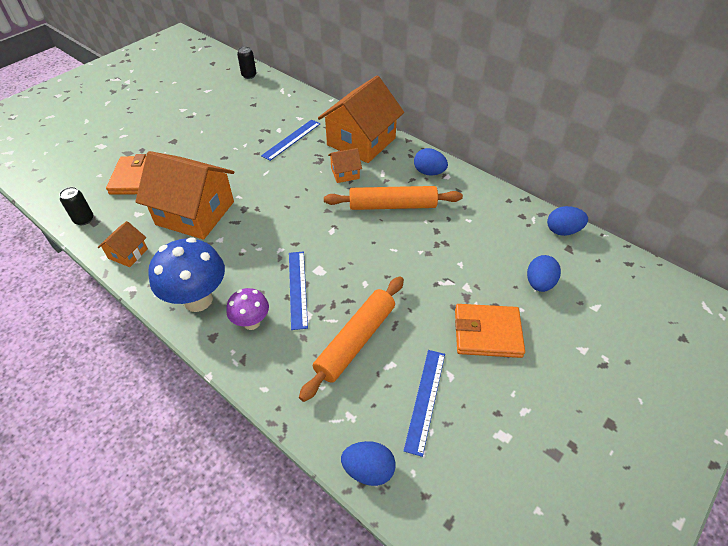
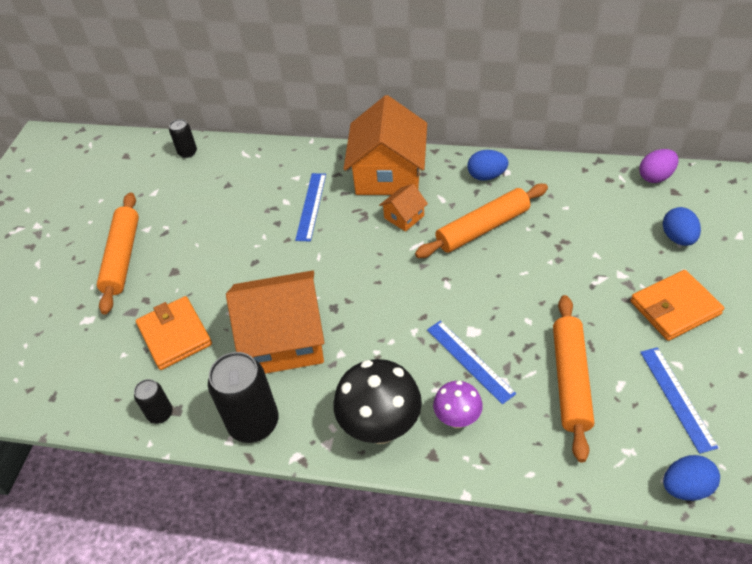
camera: 25 degrees left, 0 degrees up
orange house [97,221,148,267] -> black can [208,352,278,443]
blue mushroom [148,237,225,312] -> black mushroom [334,359,422,444]
blue egg [547,206,588,236] -> purple egg [639,149,678,183]
none -> orange rolling pin [97,192,139,314]

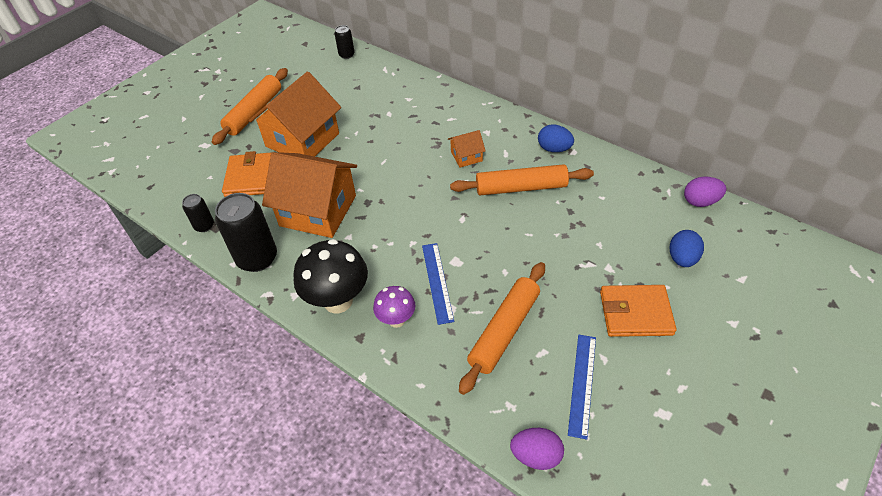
camera: 25 degrees right, 0 degrees up
blue ruler [295,173,326,242] -> none
orange house [343,95,427,195] -> orange house moved to [249,71,341,157]
blue egg [663,455,720,501] -> purple egg [510,428,564,470]

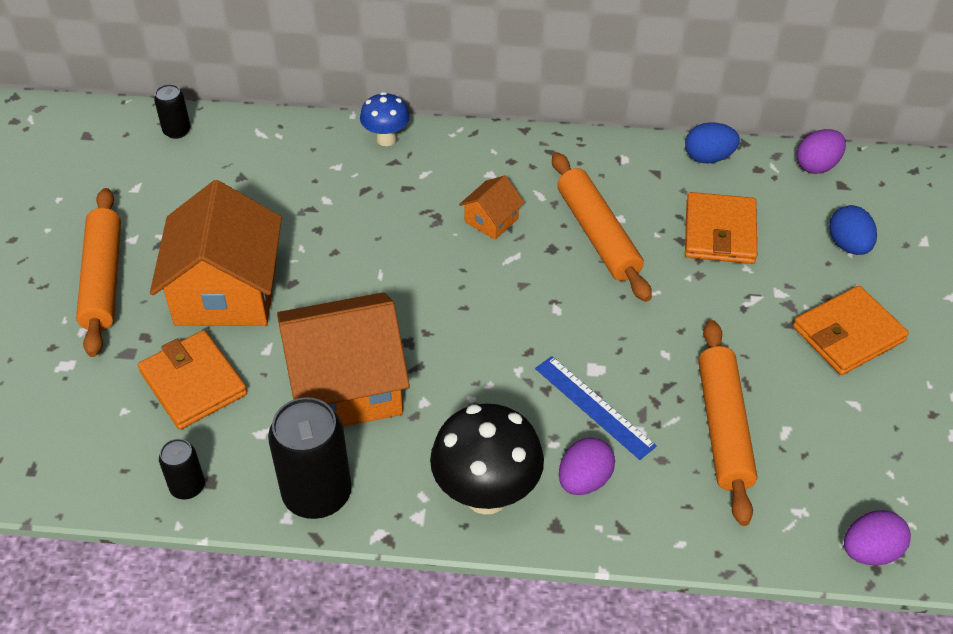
camera: 35 degrees left, 0 degrees up
purple mushroom [373,286,415,328] -> purple egg [559,437,615,495]
orange rolling pin [450,164,594,195] -> orange rolling pin turned 75 degrees counterclockwise [552,152,652,302]
blue egg [538,124,574,152] -> blue egg moved to [685,122,740,164]
blue ruler [568,335,596,440] -> none
none -> blue mushroom [360,92,410,146]
none -> orange wallet [685,192,757,264]

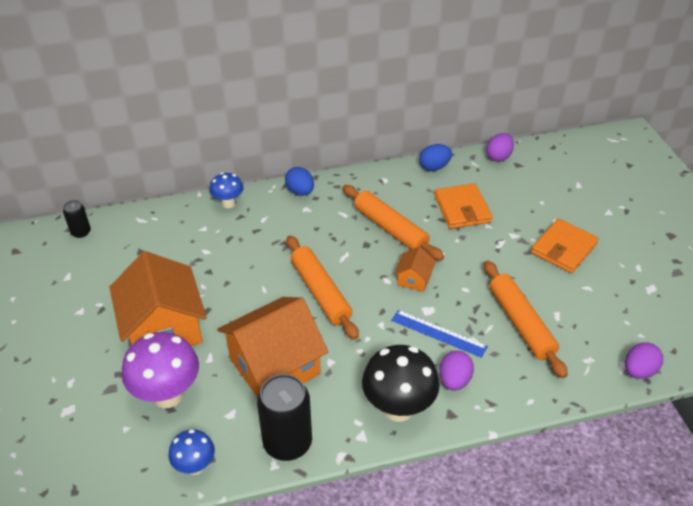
camera: 20 degrees left, 5 degrees down
orange rolling pin [76,188,121,357] -> orange rolling pin moved to [287,235,359,340]
orange wallet [138,330,247,430] -> purple mushroom [122,332,199,408]
black can [159,439,205,499] -> blue mushroom [168,429,215,475]
orange house [459,175,525,240] -> orange house moved to [394,246,436,292]
blue egg [829,205,877,255] -> blue egg moved to [285,167,314,196]

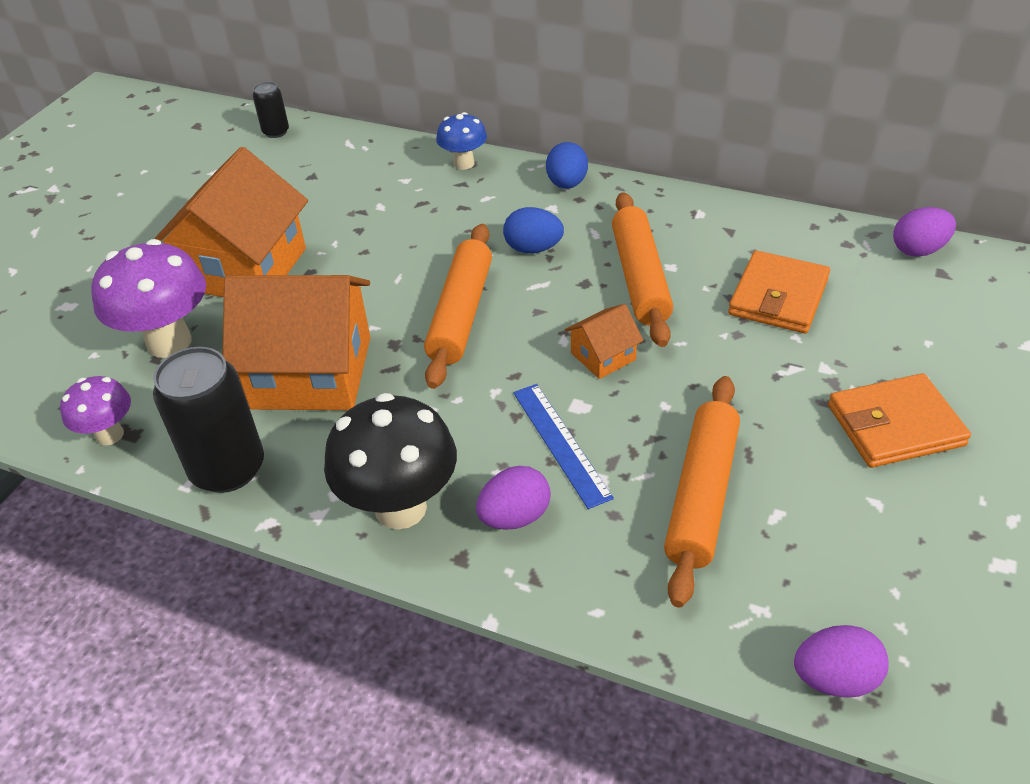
camera: 40 degrees right, 0 degrees up
blue mushroom [168,429,215,475] -> purple mushroom [60,376,131,445]
blue egg [419,144,452,171] -> blue egg moved to [503,207,564,253]

